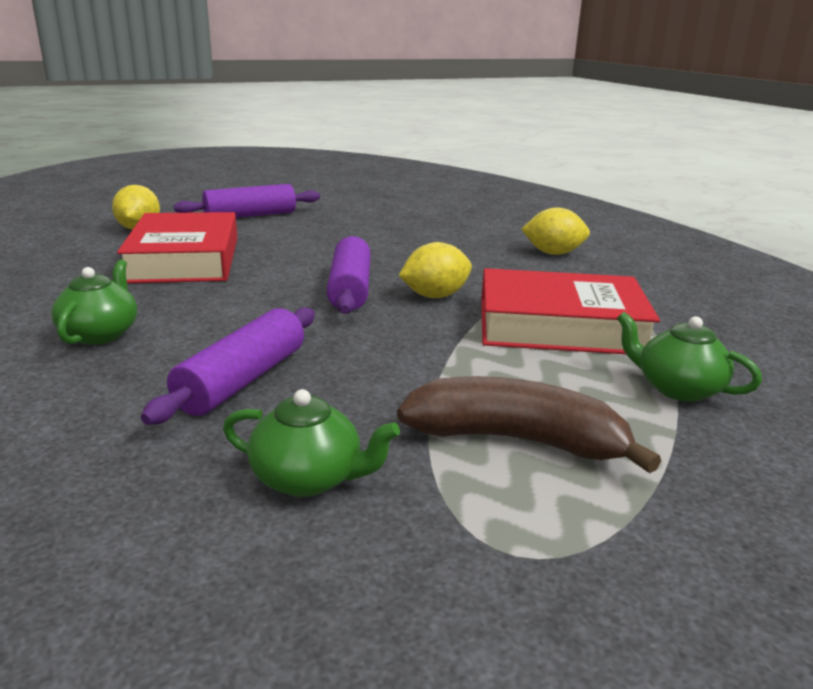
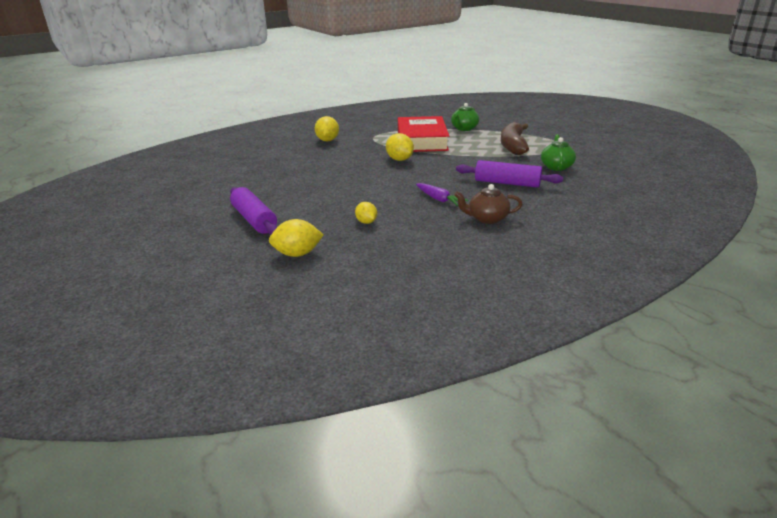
camera: 95 degrees left, 5 degrees up
green teapot [51,259,137,345] -> brown teapot [454,184,523,224]
red book [117,212,237,283] -> yellow lemon [355,202,377,224]
purple rolling pin [326,236,371,314] -> none
none -> purple carrot [416,183,468,206]

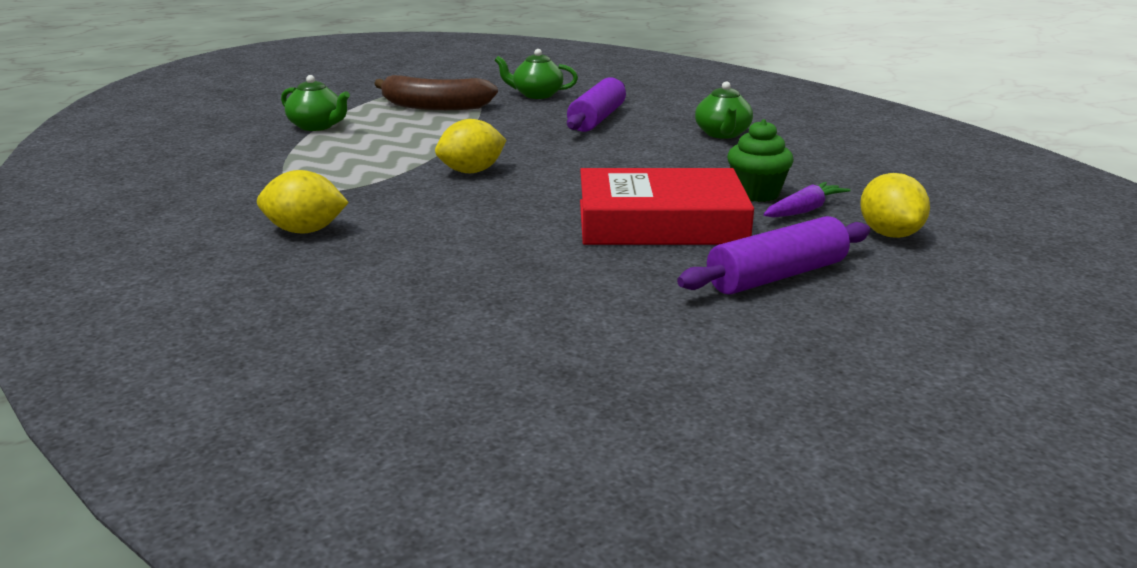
camera: 90 degrees left, 5 degrees down
yellow lemon [355,202,377,224] -> green cupcake [727,119,794,202]
red book [398,116,449,152] -> red book moved to [580,168,754,245]
purple carrot [416,183,468,206] -> purple carrot moved to [763,182,851,218]
brown teapot [454,184,523,224] -> green teapot [695,82,753,139]

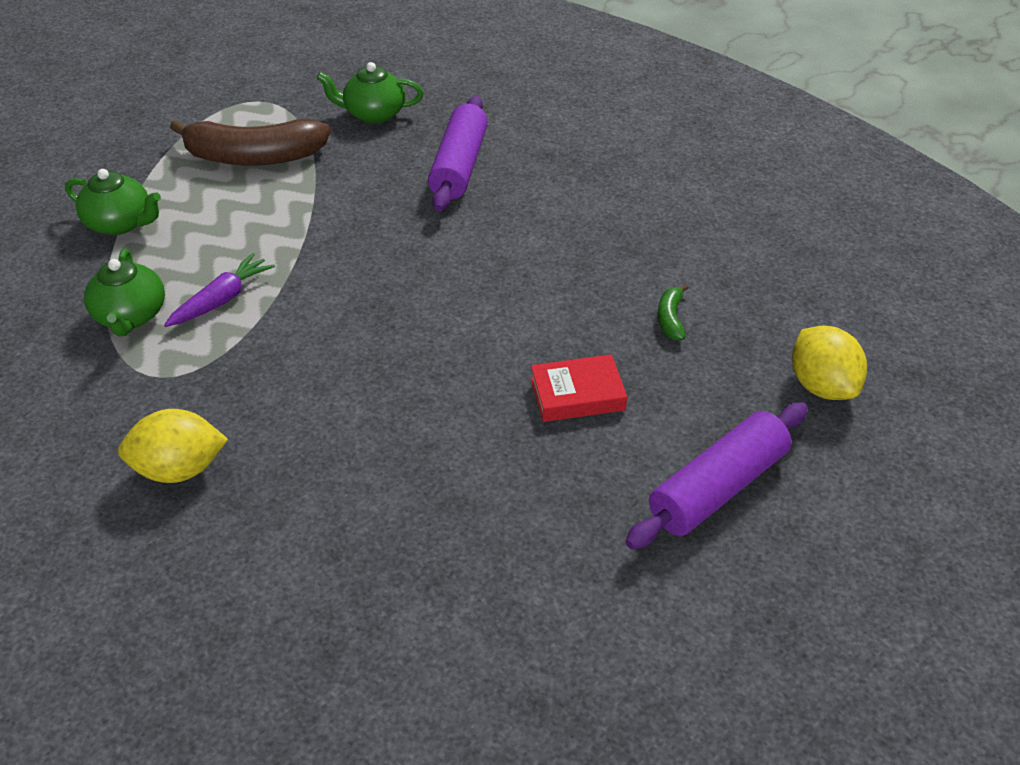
camera: 10 degrees left, 20 degrees up
yellow lemon [435,119,506,173] -> none
red book [580,168,754,245] -> red book [531,354,627,422], size x0.47
green teapot [695,82,753,139] -> green teapot moved to [84,248,165,337]
green cupcake [727,119,794,202] -> green banana [658,284,689,340]
purple carrot [763,182,851,218] -> purple carrot moved to [164,253,275,327]

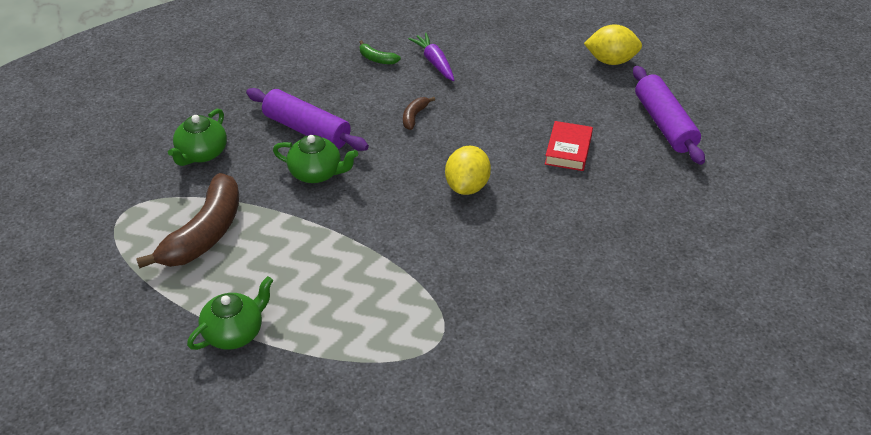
camera: 65 degrees left, 0 degrees up
green teapot [84,248,165,337] -> green teapot moved to [273,135,358,183]
yellow lemon [118,409,228,483] -> yellow lemon moved to [445,146,491,195]
purple carrot [164,253,275,327] -> purple carrot moved to [408,33,454,81]
green banana [658,284,689,340] -> green banana moved to [359,40,401,64]
none -> brown banana [403,97,435,130]

